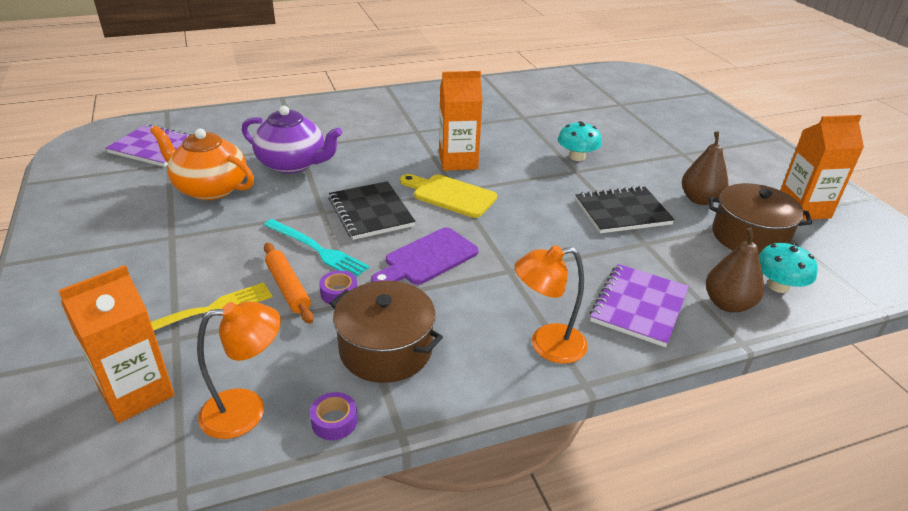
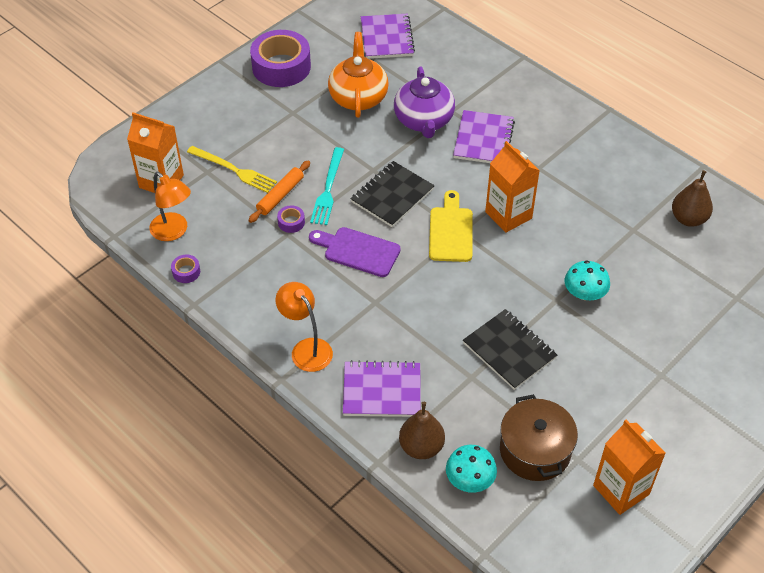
camera: 65 degrees right, 15 degrees up
brown pot [330,280,443,383] -> none
brown pear [682,131,728,205] -> brown pear moved to [672,170,713,227]
none -> purple tape [250,30,311,87]
none -> purple notebook [453,110,515,163]

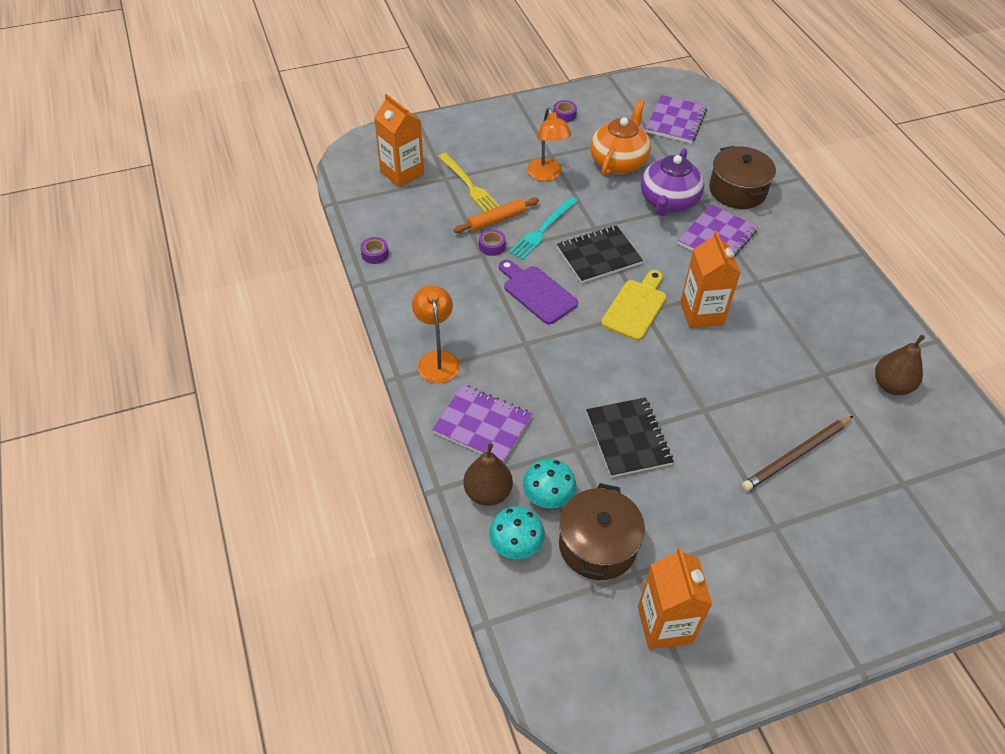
camera: 25 degrees right, 0 degrees up
orange lamp [149,172,191,241] -> orange lamp moved to [527,108,572,181]
purple tape [250,30,311,87] -> purple tape [553,100,577,122], size x0.41
turquoise mushroom [565,260,610,300] -> turquoise mushroom moved to [523,459,576,509]
none -> brown pot [709,146,776,209]
none -> brown pencil [741,416,853,491]

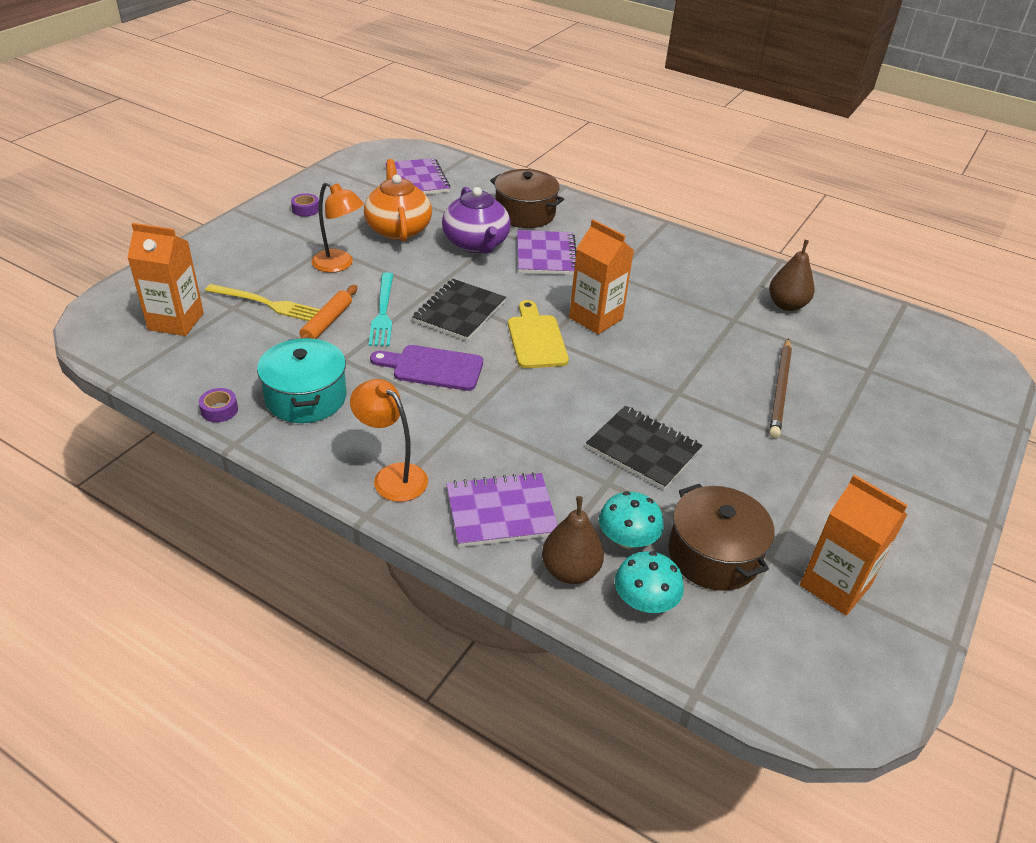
camera: 40 degrees left, 10 degrees down
purple tape [479,229,506,256] -> none
none -> turquoise pot [257,338,346,423]

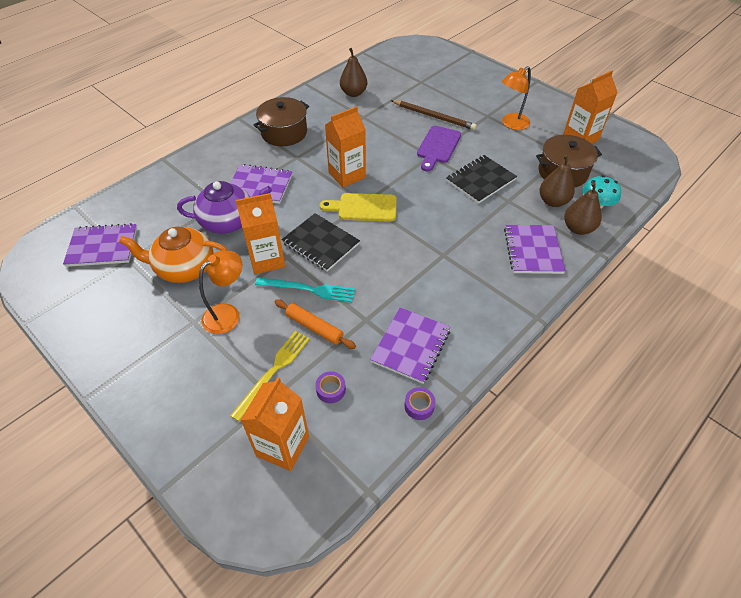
camera: 75 degrees left, 10 degrees up
turquoise pot [257,338,346,423] -> purple notebook [370,307,450,384]
purple tape [291,193,319,217] -> purple tape moved to [315,371,346,403]
orange lamp [350,379,428,502] -> orange lamp moved to [502,66,531,130]
purple cutting board [370,345,483,391] -> purple cutting board moved to [417,126,461,171]
brown pot [490,169,564,228] -> brown pot moved to [254,97,309,146]
turquoise mushroom [599,491,664,549] -> brown pear [540,155,575,207]
none -> orange carton [236,193,285,274]

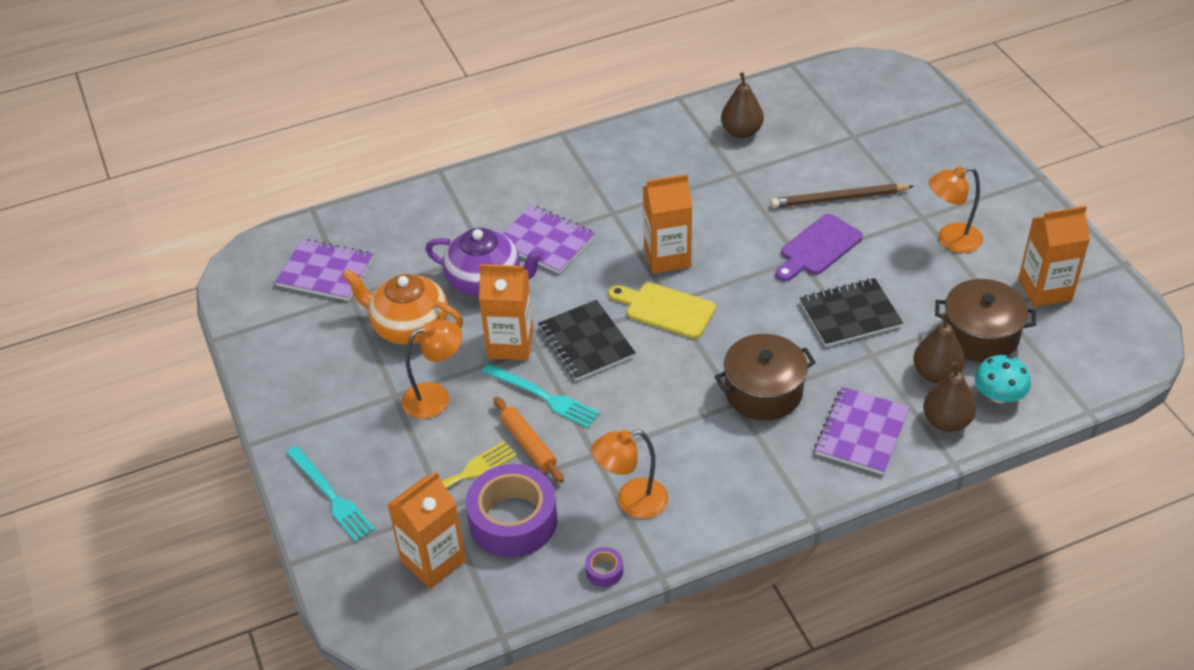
camera: 25 degrees right, 5 degrees down
brown pot [254,97,309,146] -> brown pot moved to [715,334,816,420]
purple tape [315,371,346,403] -> purple tape [466,464,557,557], size x2.44
purple notebook [370,307,450,384] -> orange lamp [591,430,668,519]
brown pencil [391,100,477,130] -> brown pencil turned 120 degrees clockwise [771,184,914,208]
none -> turquoise fork [286,446,375,542]

